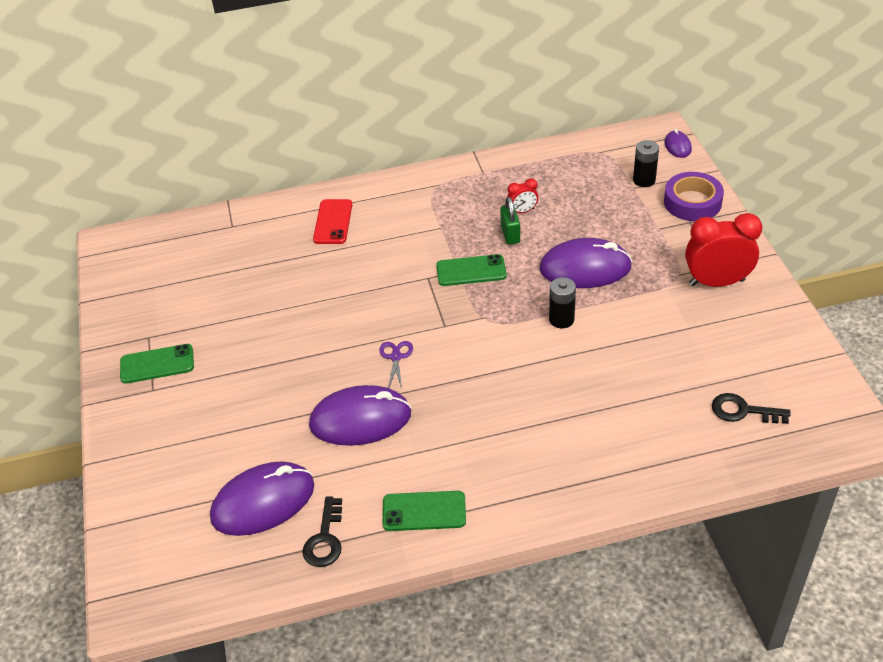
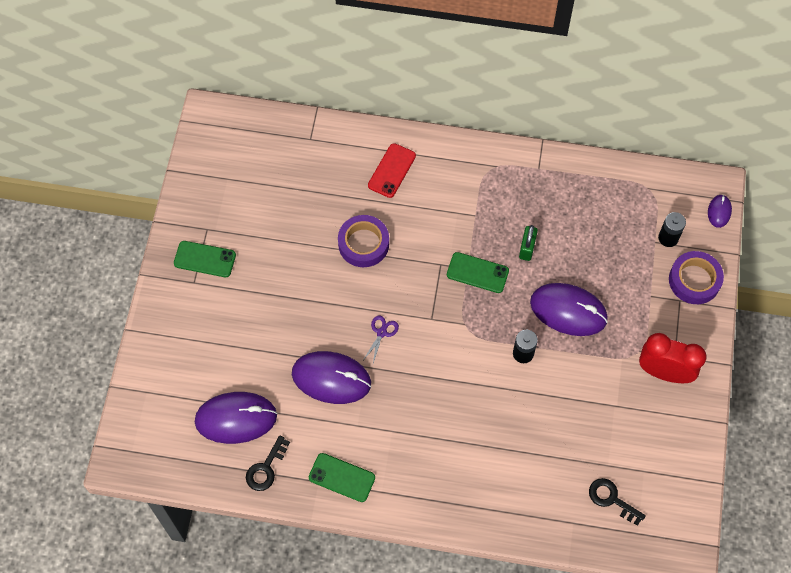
camera: 20 degrees right, 20 degrees up
red clock [507,178,538,213] -> none
none -> purple tape [338,215,389,267]

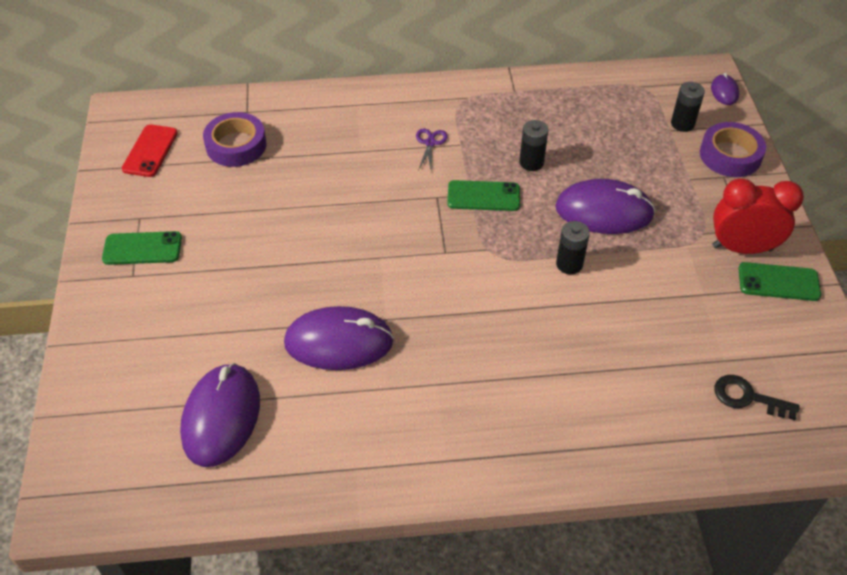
camera: 15 degrees left, 15 degrees down
purple mouse [195,392,277,444] -> purple mouse turned 60 degrees counterclockwise [180,363,260,467]
black key [246,435,290,491] -> none
green phone [309,453,375,502] -> green phone moved to [738,262,821,301]
purple tape [338,215,389,267] -> purple tape moved to [203,112,267,167]
purple scissors [363,315,399,363] -> purple scissors moved to [416,128,448,170]
red phone [368,143,416,198] -> red phone moved to [122,124,178,177]
green padlock [519,225,538,261] -> black battery [519,120,548,171]

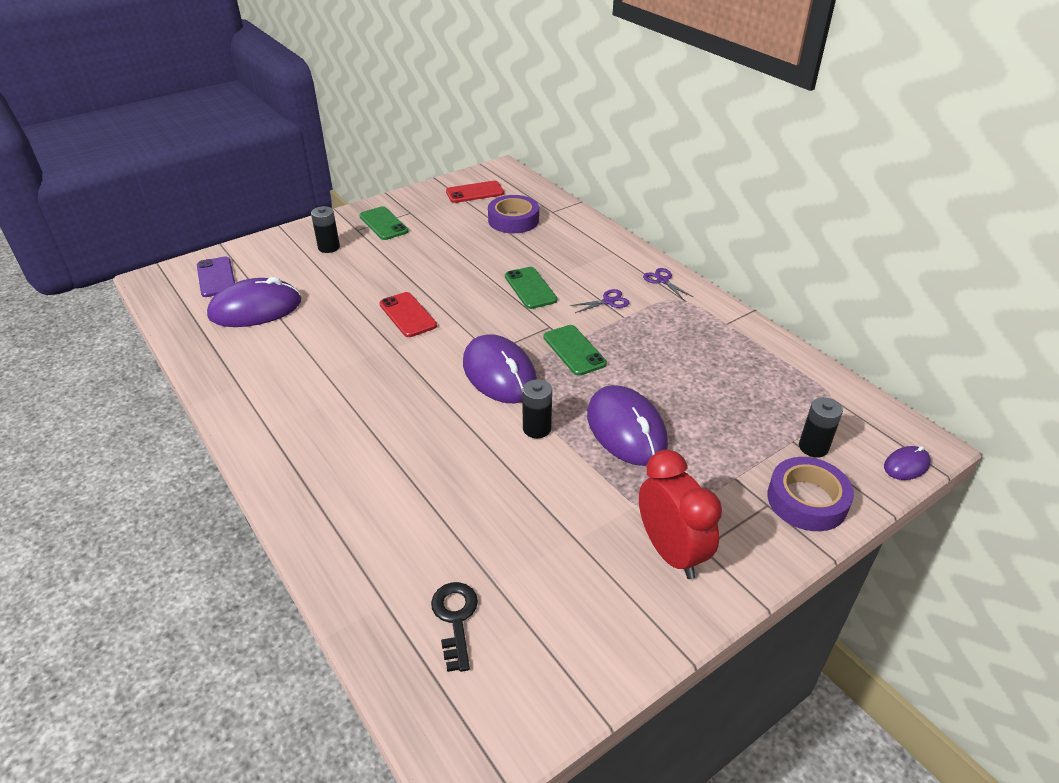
camera: 60 degrees right, 10 degrees down
purple mouse [284,306,394,370] -> purple mouse moved to [463,334,537,403]
black battery [519,120,548,171] -> black battery moved to [311,206,340,253]
green phone [738,262,821,301] -> green phone moved to [505,267,557,309]
none -> purple phone [197,256,235,297]
none -> red phone [380,292,437,337]
none -> purple scissors [643,268,693,300]

